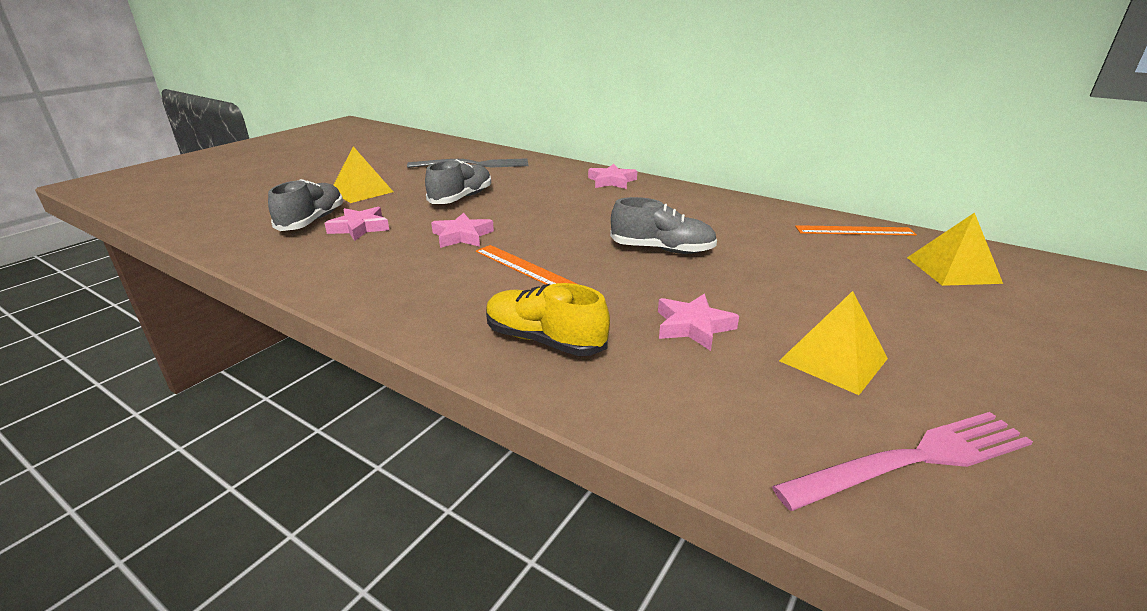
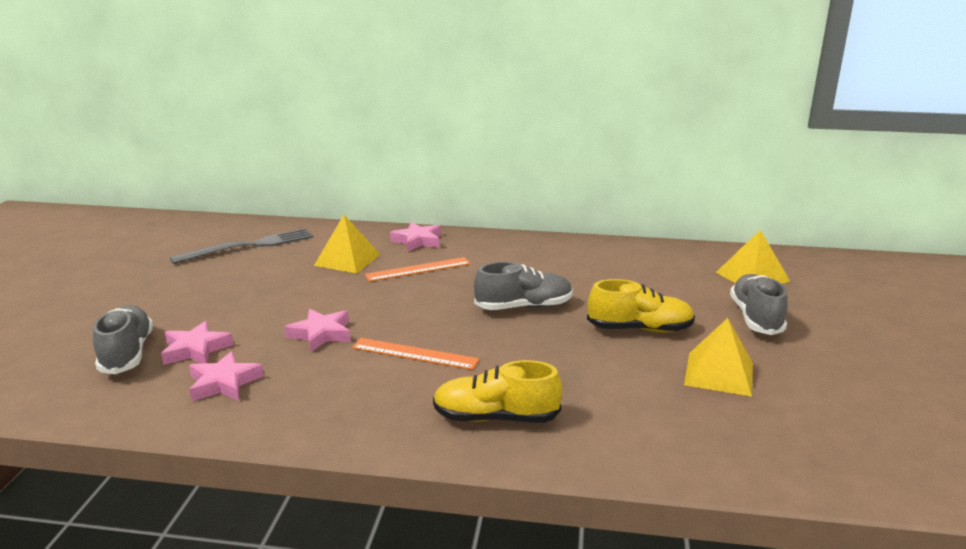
camera: 25 degrees left, 5 degrees down
yellow pyramid [334,146,393,203] -> yellow pyramid moved to [314,215,381,273]
grey shoe [425,159,491,204] -> grey shoe moved to [730,274,788,335]
pink star [658,294,739,351] -> pink star moved to [189,351,264,401]
pink fork [772,412,1033,511] -> none
orange ruler [795,225,917,236] -> orange ruler moved to [365,257,470,282]
none -> yellow shoe [587,279,695,333]

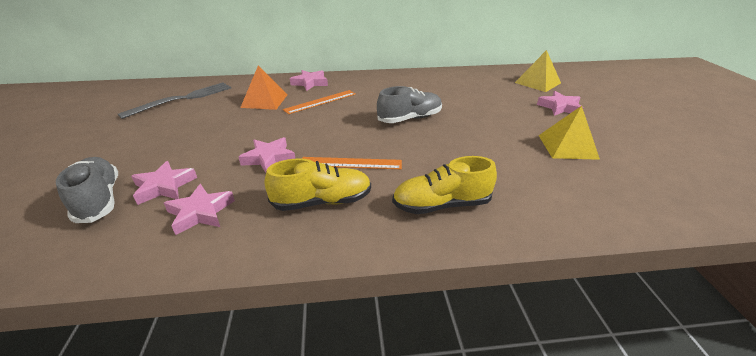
camera: 15 degrees left, 10 degrees up
yellow pyramid [314,215,381,273] -> orange pyramid [240,66,288,110]
yellow shoe [587,279,695,333] -> yellow shoe moved to [265,158,371,211]
grey shoe [730,274,788,335] -> pink star [537,91,584,116]

